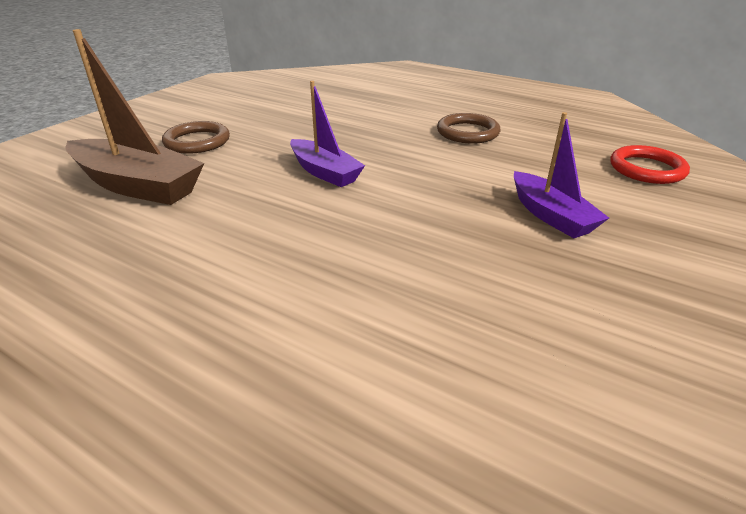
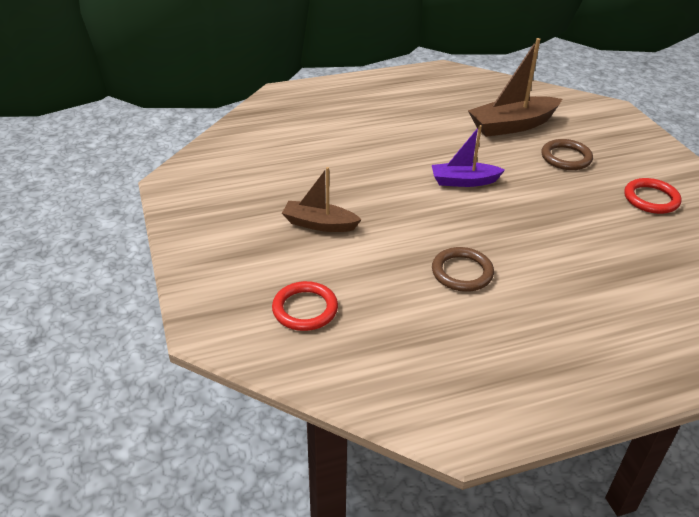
camera: 130 degrees right, 5 degrees up
purple boat [514,112,609,238] -> brown boat [282,167,361,232]
none -> red ring [624,178,682,214]

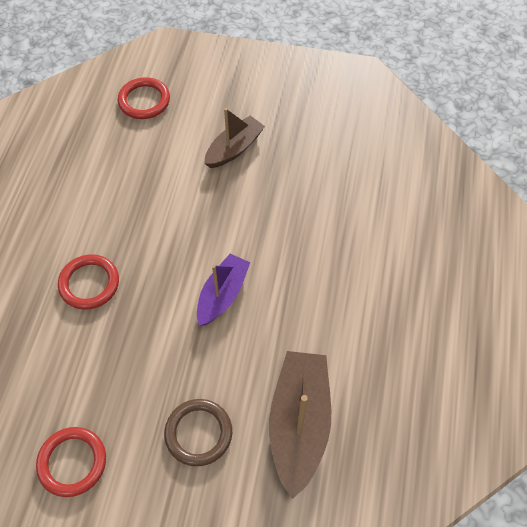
camera: 120 degrees right, 20 degrees up
brown ring [432,247,494,292] -> none
none -> red ring [58,254,119,310]

